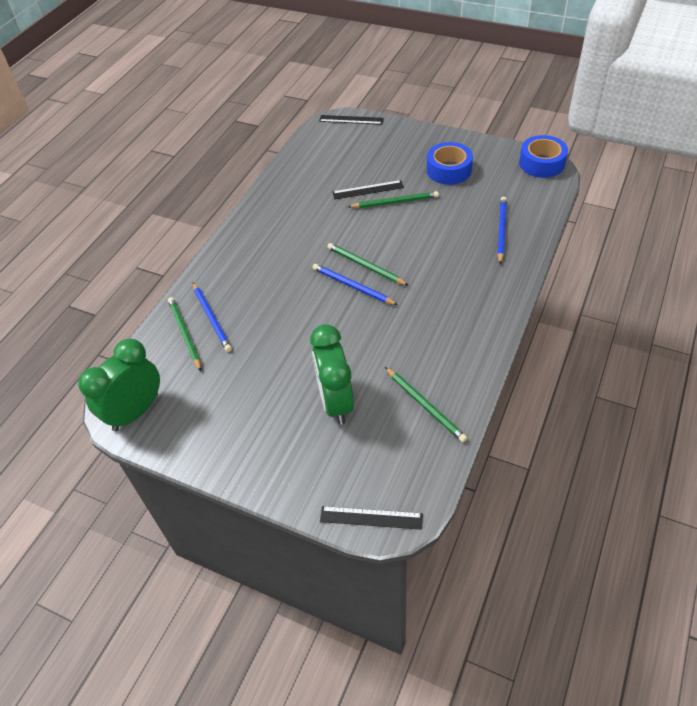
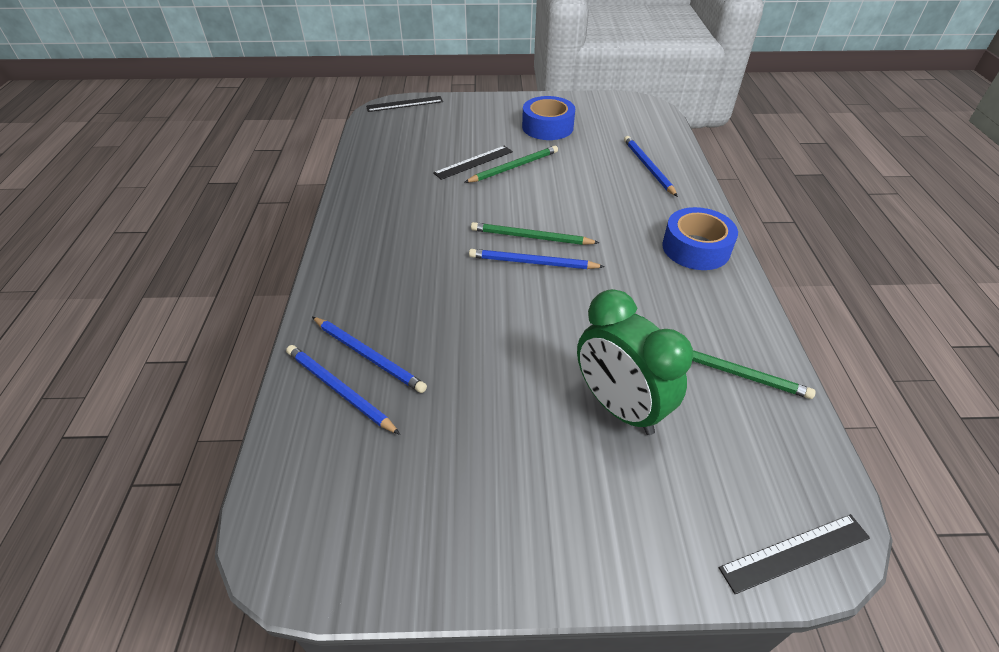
camera: 30 degrees left, 5 degrees down
green clock [78,339,160,431] -> none
green pencil [168,297,201,371] -> blue pencil [286,345,400,435]
blue tape [519,135,568,178] -> blue tape moved to [662,207,738,270]

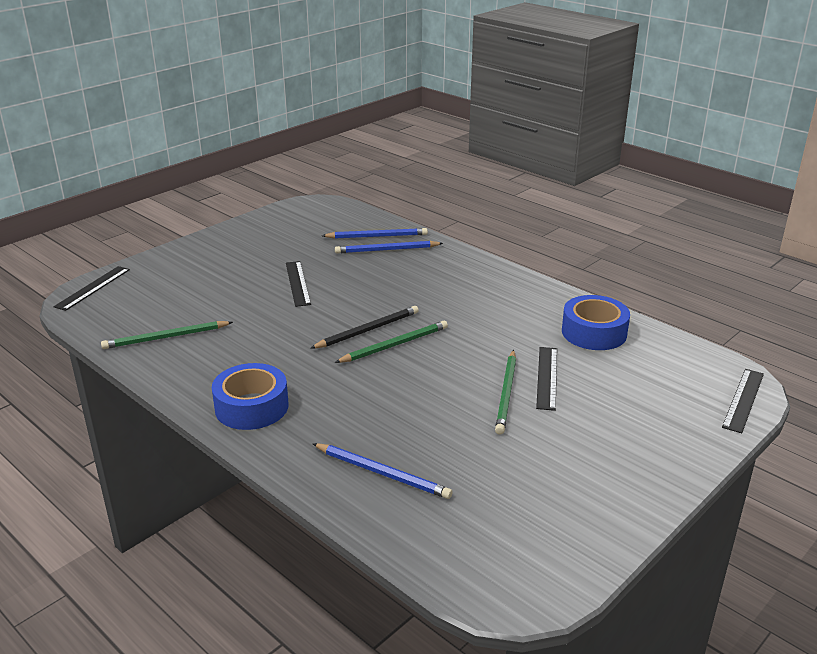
camera: 135 degrees right, 15 degrees down
blue pencil [469,249,605,269] -> black pencil [310,306,419,349]
blue tape [522,96,575,140] -> blue tape moved to [562,295,630,350]
green clock [577,289,693,435] -> none
none -> black ruler [286,261,311,307]

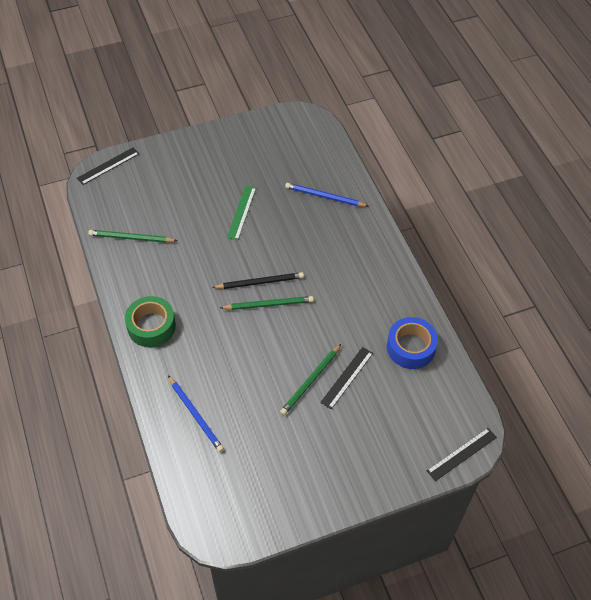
camera: 25 degrees right, 25 degrees up
blue tape [212,363,289,430] -> green tape [125,296,176,347]
black ruler [286,261,311,307] -> green ruler [227,186,256,240]
blue pencil [322,228,428,239] -> none

